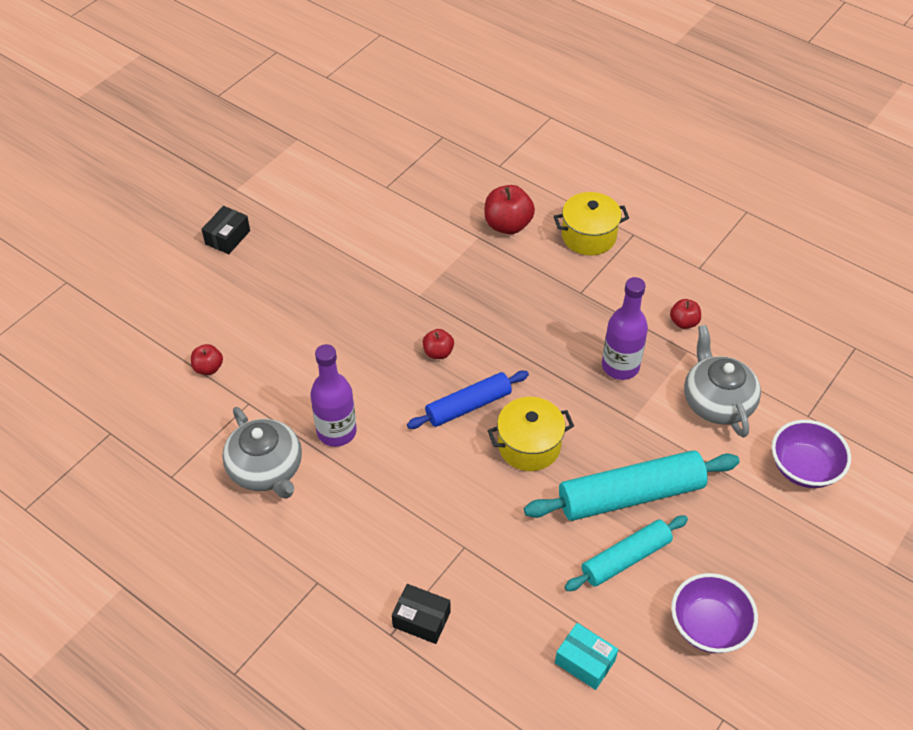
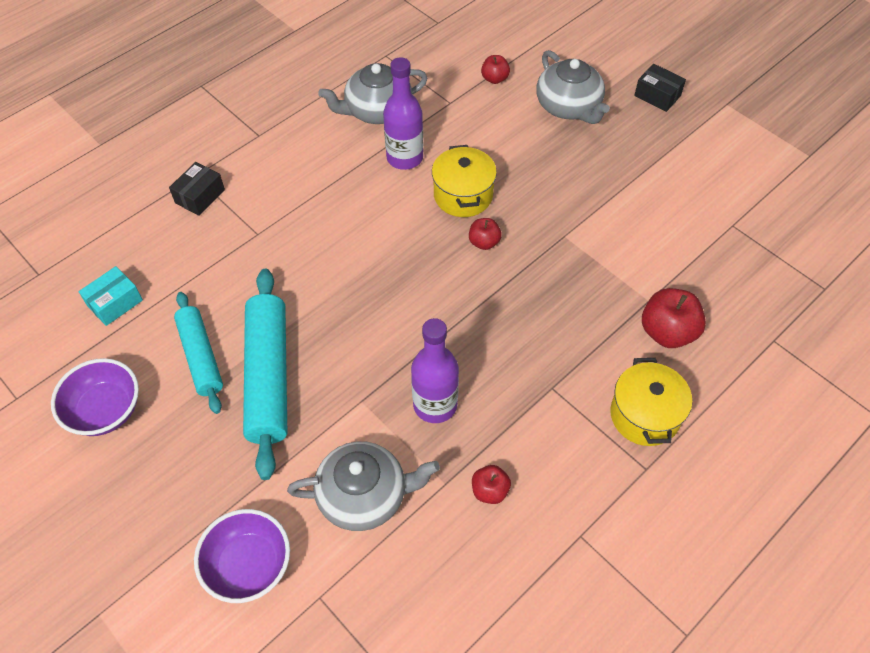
camera: 100 degrees right, 5 degrees up
blue rolling pin [407,371,529,429] -> none
yellow pot [488,397,574,471] -> yellow pot moved to [432,145,497,217]
none -> grey teapot [536,50,610,124]

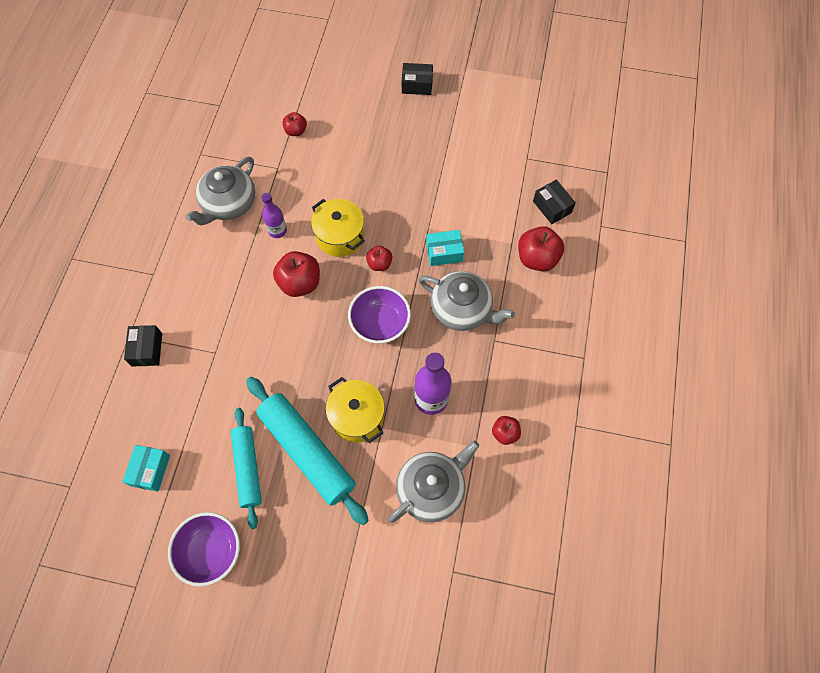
camera: 35 degrees left, 10 degrees up
turquoise rolling pin [174,292,223,414] -> turquoise rolling pin turned 45 degrees clockwise [231,408,262,529]
purple bowl [194,509,290,603] -> purple bowl moved to [348,286,411,344]
purple bottle [383,57,423,170] -> purple bottle [262,193,287,238], size x0.61
grey teapot [536,50,610,124] -> grey teapot moved to [418,271,515,331]
yellow pot [610,358,692,446] -> yellow pot moved to [326,377,385,443]
none -> red apple [273,251,320,297]
none -> turquoise box [426,230,464,266]
none -> black box [533,180,576,224]

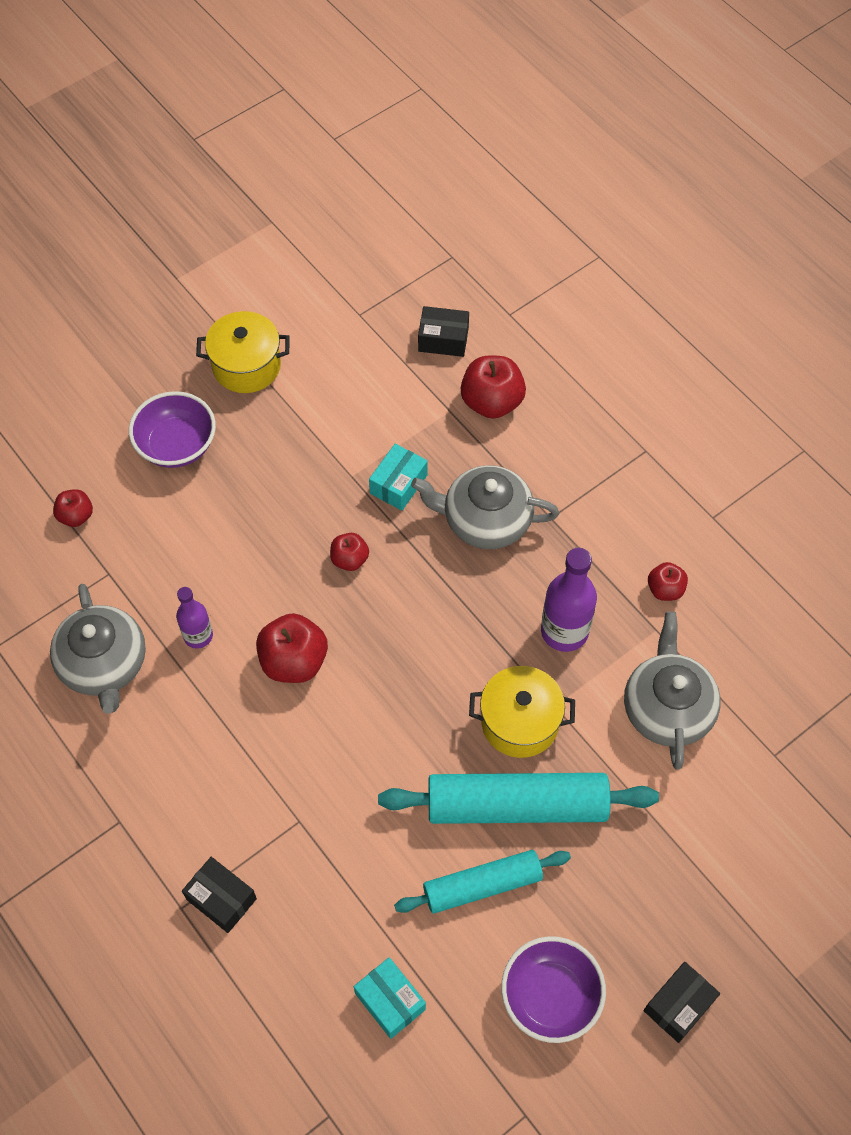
camera: 50 degrees left, 5 degrees down
turquoise rolling pin [231,408,262,529] -> turquoise rolling pin turned 45 degrees counterclockwise [394,850,571,913]
yellow pot [311,199,365,257] -> yellow pot moved to [196,311,290,393]
purple bowl [348,286,411,344] -> purple bowl moved to [129,391,216,468]
black box [402,63,433,95] -> black box moved to [644,962,720,1043]
grey teapot [418,271,515,331] -> grey teapot turned 150 degrees counterclockwise [411,465,559,549]

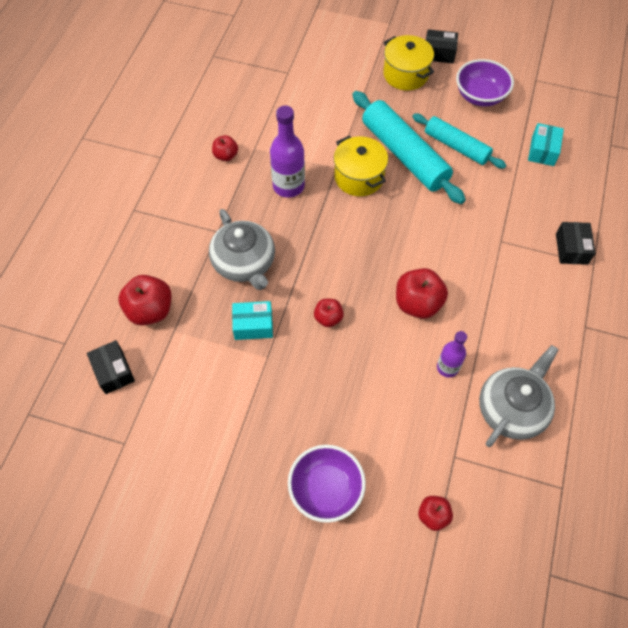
camera: 125 degrees left, 0 degrees up
yellow pot [196,311,290,393] -> yellow pot moved to [383,35,434,91]
grey teapot [624,612,721,770] -> none

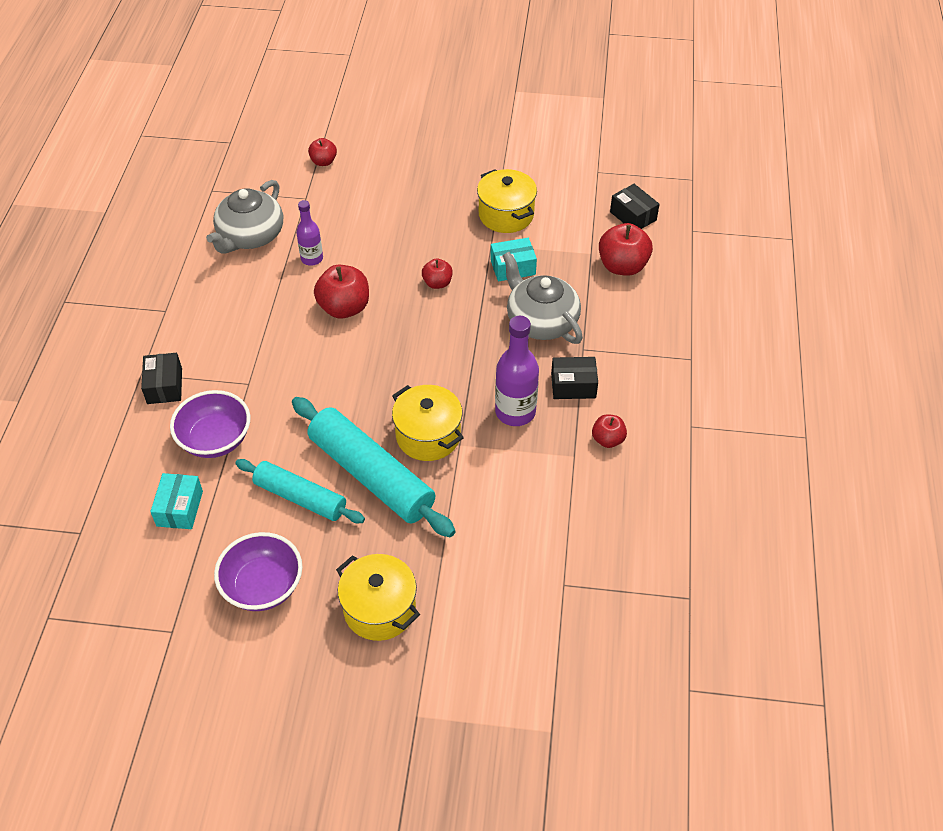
camera: 170 degrees right, 10 degrees down
purple bowl [288,445,366,523] -> purple bowl moved to [170,390,250,458]
black box [426,29,458,63] -> black box moved to [551,357,598,399]
none -> yellow pot [477,169,537,233]

